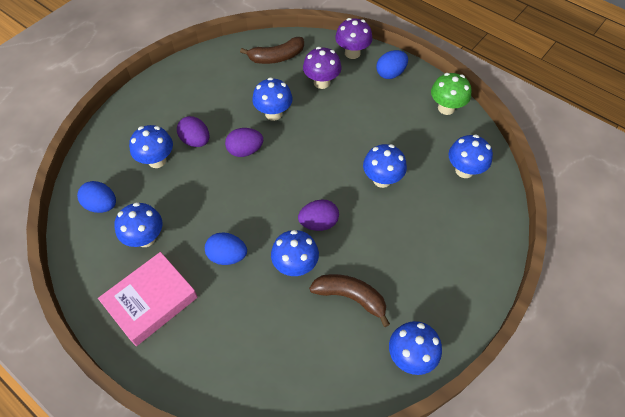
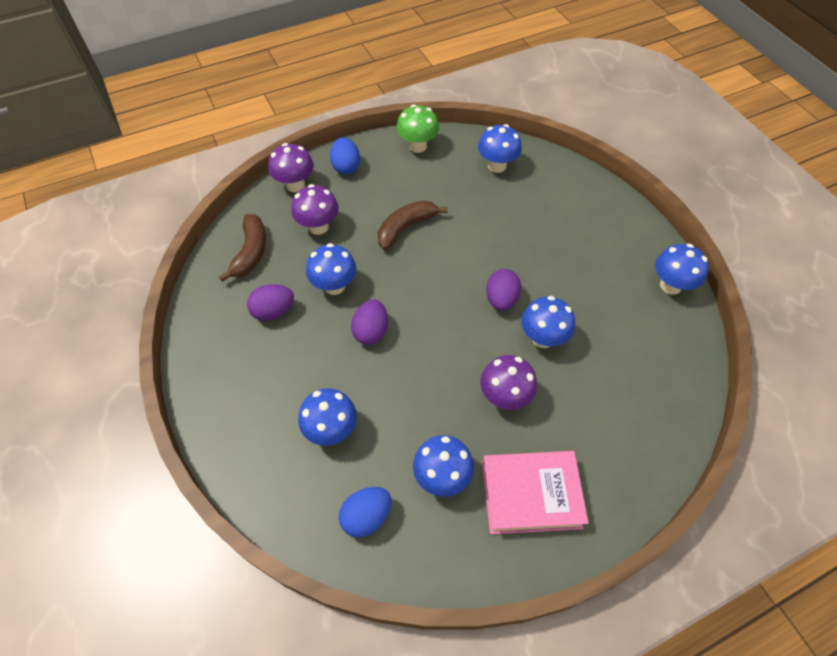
camera: 65 degrees left, 0 degrees up
pink book [98,252,198,346] -> pink book turned 75 degrees counterclockwise [482,451,589,534]
purple egg [177,116,209,147] -> purple egg moved to [247,284,294,321]
blue egg [205,232,247,265] -> purple mushroom [480,355,537,410]
brown banana [309,274,390,327] -> brown banana moved to [378,200,448,250]
blue mushroom [363,144,407,188] -> none

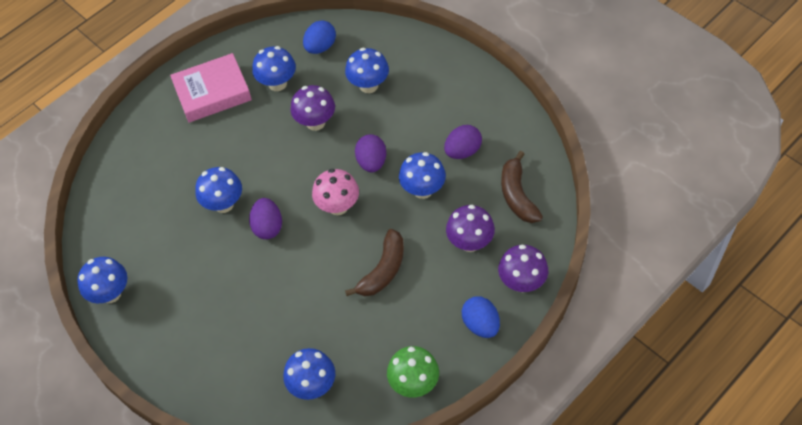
camera: 165 degrees right, 0 degrees up
purple mushroom [480,355,537,410] -> purple mushroom moved to [291,85,335,131]
none -> pink mushroom [312,169,359,215]

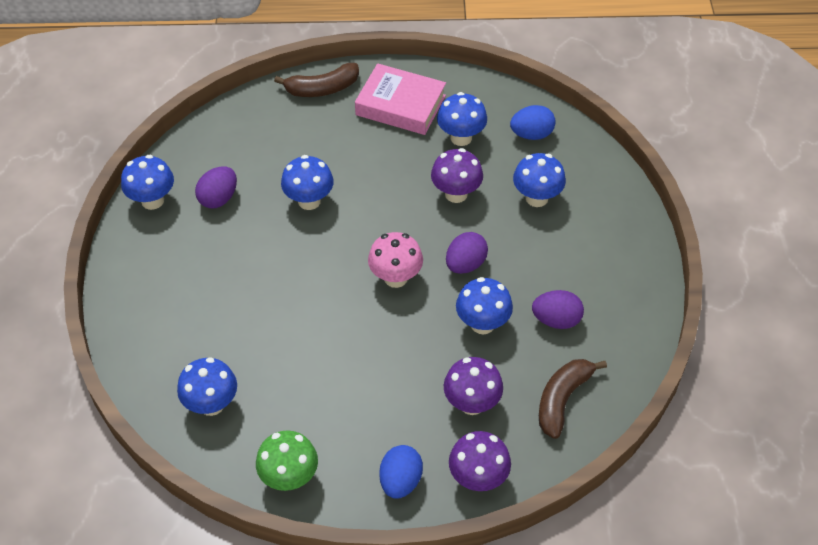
camera: 40 degrees right, 5 degrees down
purple egg [249,198,282,239] -> purple egg moved to [195,167,237,208]
brown banana [345,229,404,296] -> brown banana moved to [274,63,359,97]

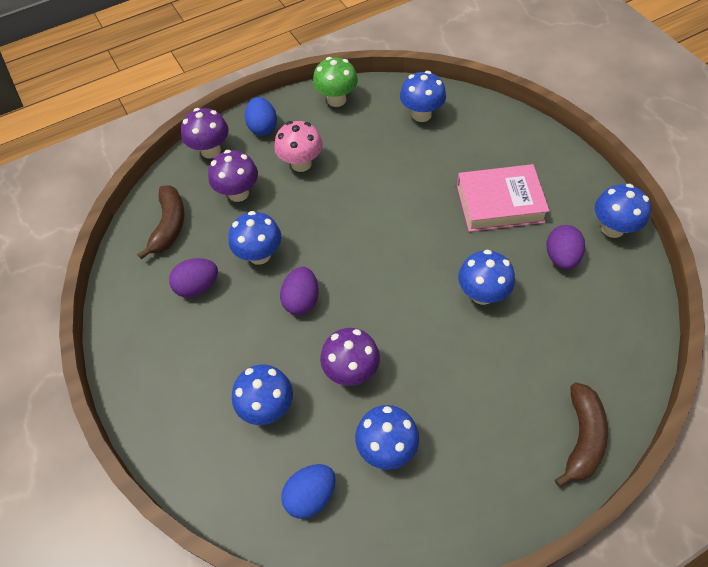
camera: 155 degrees right, 5 degrees up
brown banana [274,63,359,97] -> brown banana turned 150 degrees clockwise [555,382,608,488]
pink book [355,63,446,135] -> pink book moved to [457,164,550,232]
pink mushroom [368,232,423,288] -> pink mushroom moved to [274,121,323,172]

